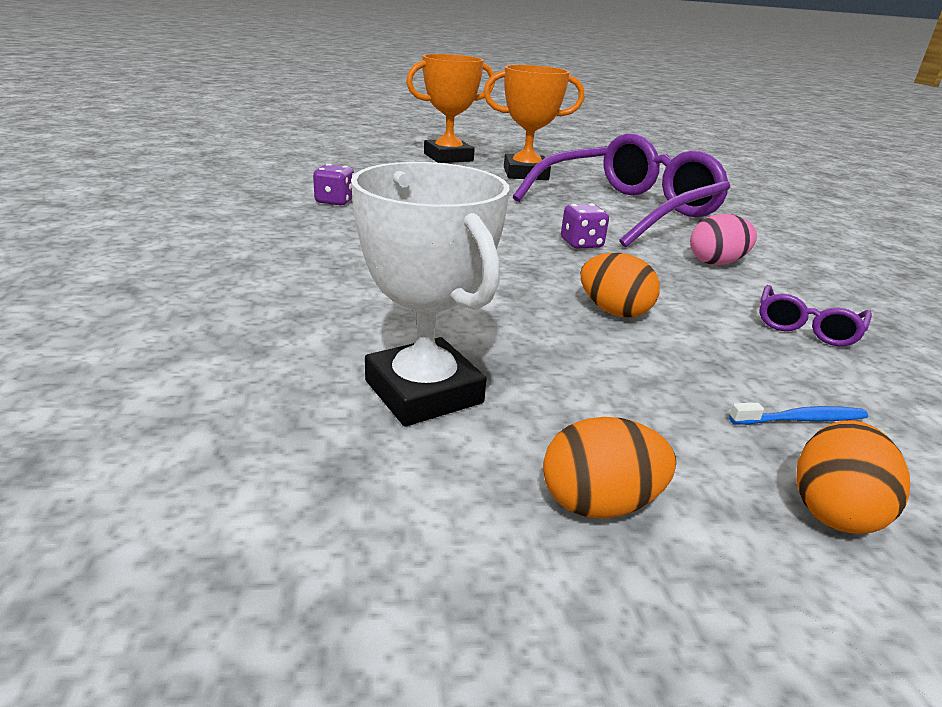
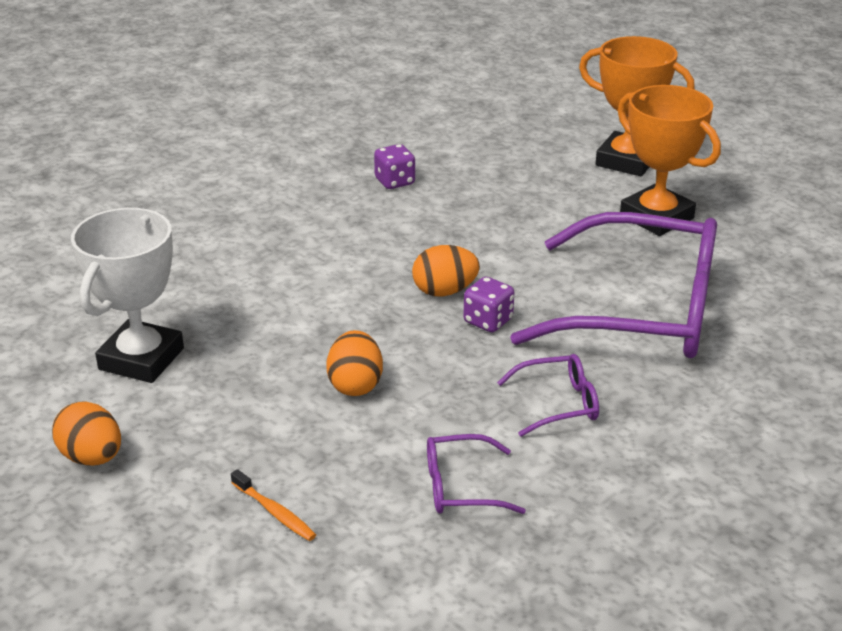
camera: 55 degrees right, 5 degrees up
pink egg [690,214,757,265] -> purple glasses [497,354,599,437]
blue toothbrush [729,403,868,425] -> orange toothbrush [231,469,316,541]
orange egg [796,420,910,534] -> orange egg moved to [412,245,480,297]

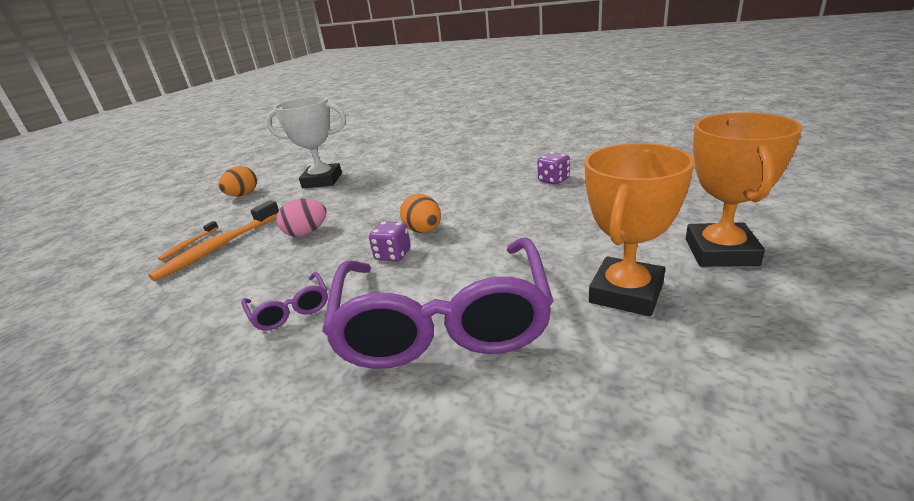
camera: 75 degrees right, 5 degrees down
orange egg [326,330,383,396] -> pink egg [277,199,327,237]
purple glasses [427,434,526,514] -> none
none -> orange toothbrush [148,200,279,281]

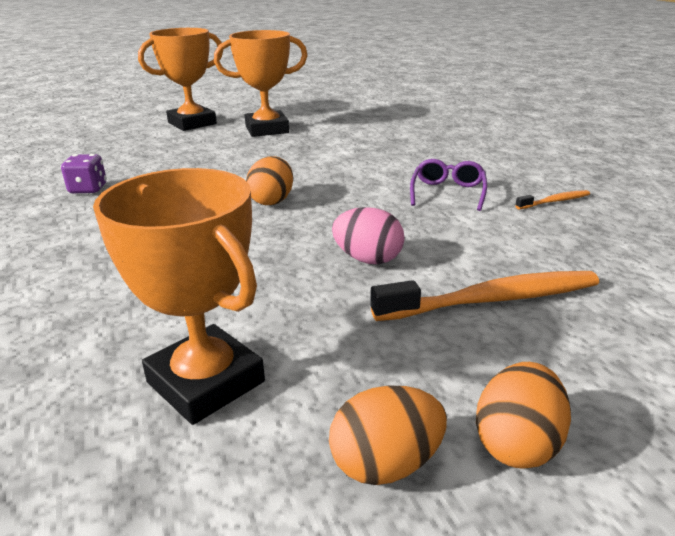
camera: 140 degrees left, 0 degrees up
orange toothbrush [158,221,218,261] -> orange toothbrush moved to [515,190,590,209]
white trophy [266,96,346,188] -> orange trophy [93,168,265,425]
purple glasses [322,238,553,369] -> none
purple dice [369,221,411,262] -> none
none -> orange egg [476,362,571,469]

